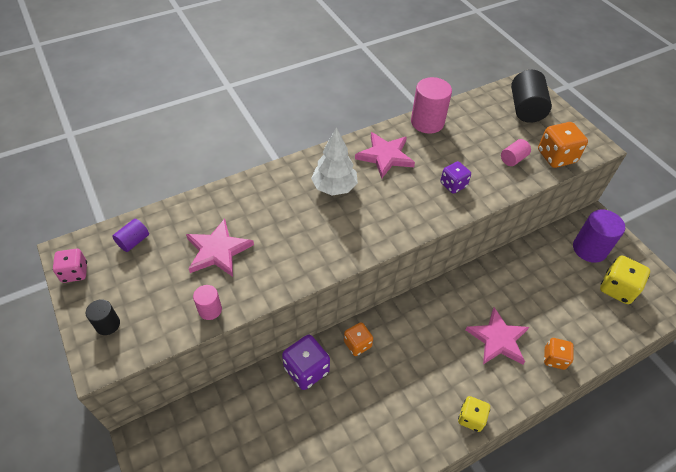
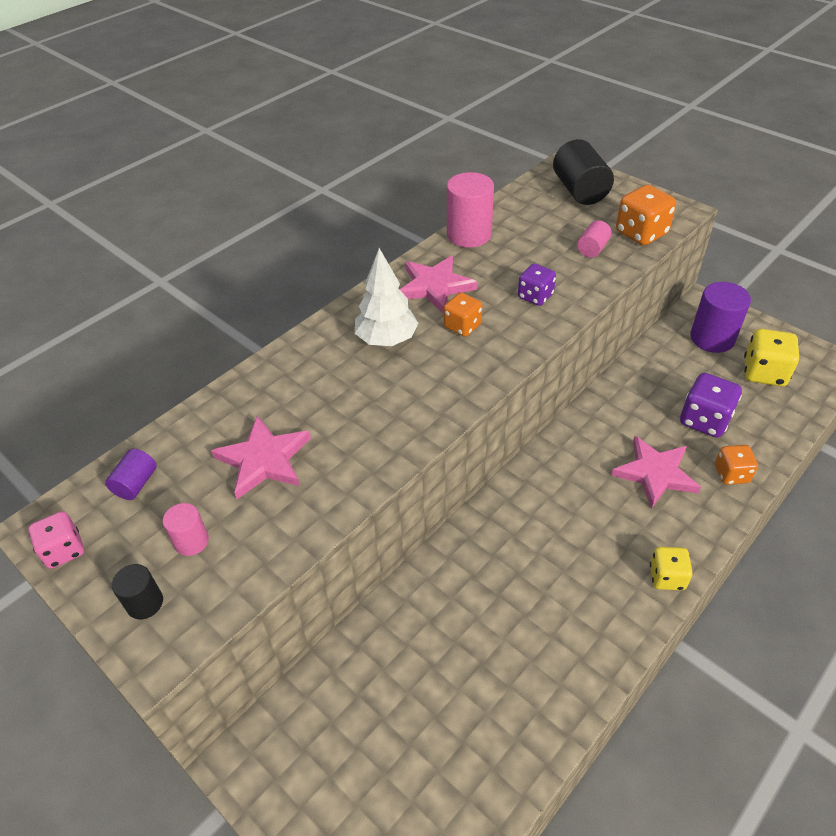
camera: 15 degrees left, 5 degrees down
pink cylinder [193,285,222,320] -> pink cylinder moved to [163,503,209,556]
purple dice [282,335,330,390] -> purple dice moved to [680,373,742,438]
orange dice [344,322,373,356] -> orange dice moved to [444,293,482,337]

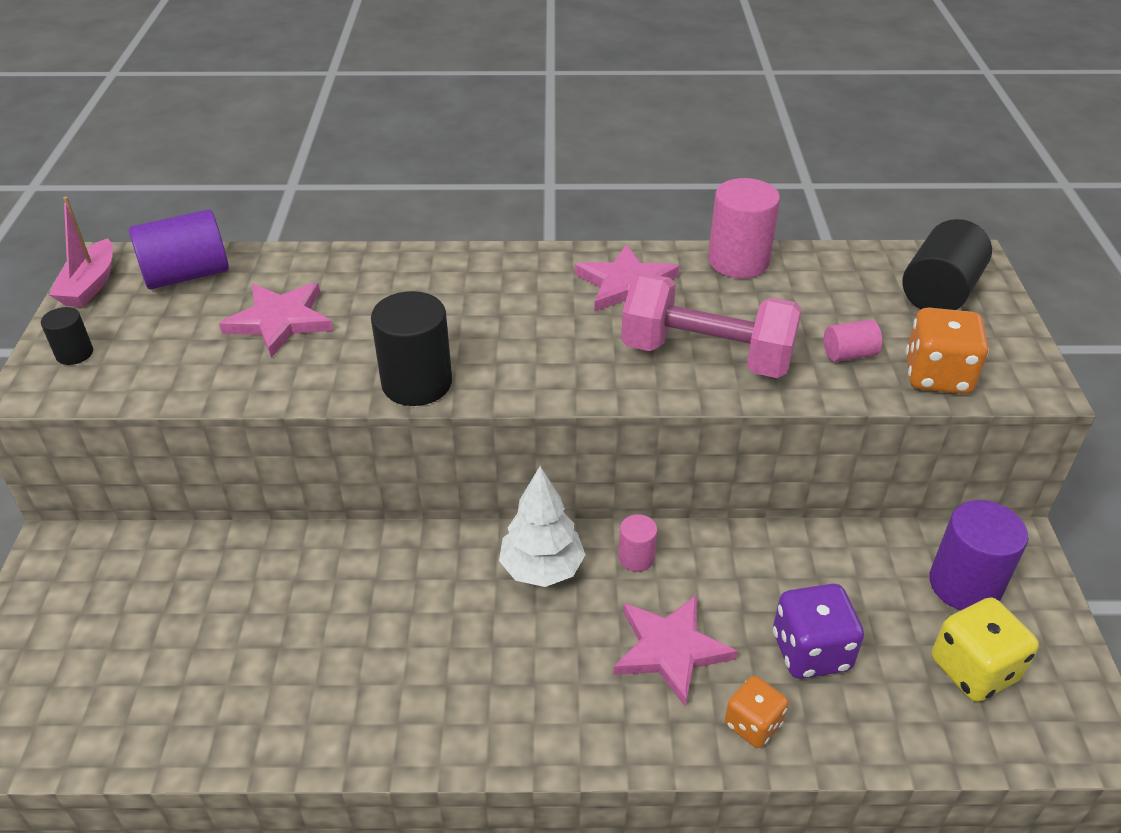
camera: 45 degrees right, 5 degrees down
pink dice [28,511,84,569] -> pink boat [49,196,113,307]
purple cylinder [105,449,157,500] -> purple cylinder [129,209,229,289], size x1.89
pink cylinder [163,503,209,556] -> pink cylinder moved to [618,514,658,572]
white tree [355,248,418,346] -> white tree moved to [499,466,585,587]
orange dice [444,293,482,337] -> none
purple dice [518,264,556,306] -> pink dumbbell [621,273,802,378]
yellow dice [650,547,693,590] -> none
none -> black cylinder [371,291,452,406]

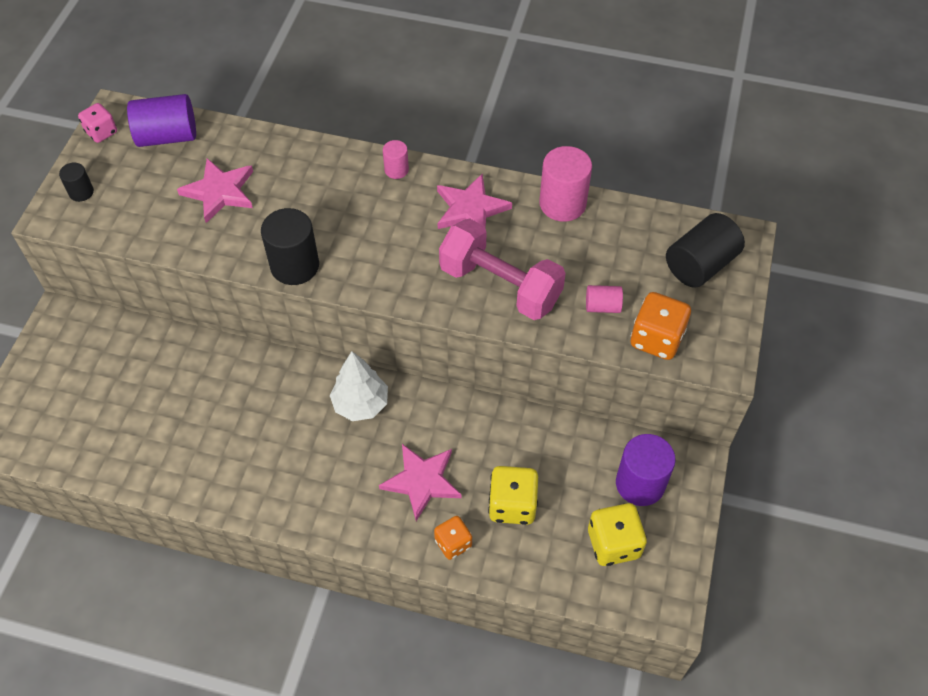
camera: 15 degrees right, 15 degrees up
pink boat [49,196,113,307] -> pink dice [78,103,117,143]
pink cylinder [618,514,658,572] -> pink cylinder moved to [383,140,409,179]
purple dice [773,584,864,679] -> yellow dice [488,466,538,525]

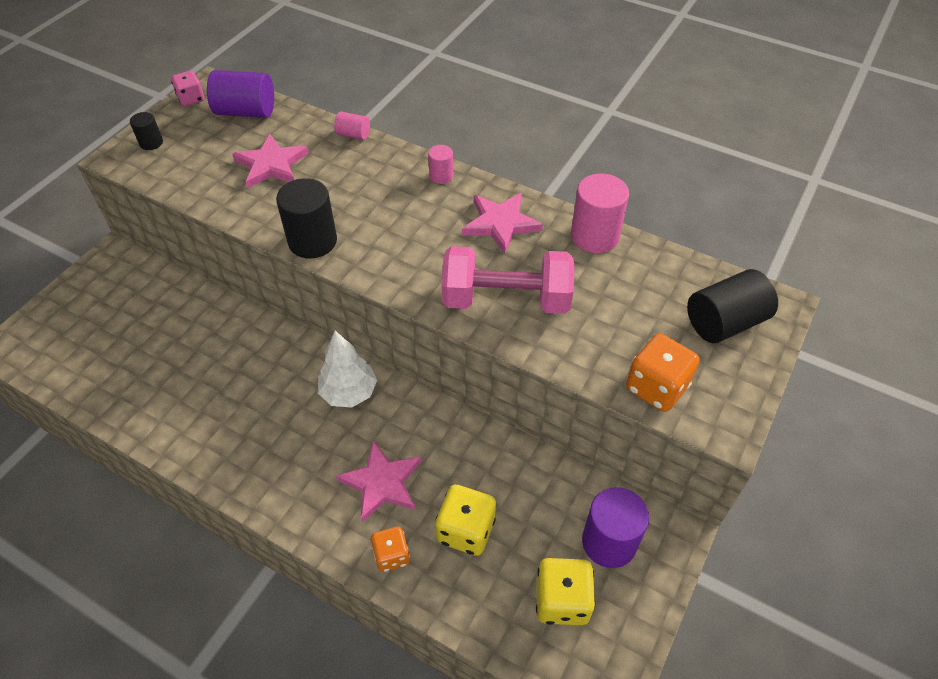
camera: 15 degrees right, 5 degrees down
pink dumbbell [439,218,566,320] -> pink dumbbell turned 45 degrees counterclockwise [442,246,575,314]
pink cylinder [586,285,623,313] -> pink cylinder moved to [334,111,370,140]

